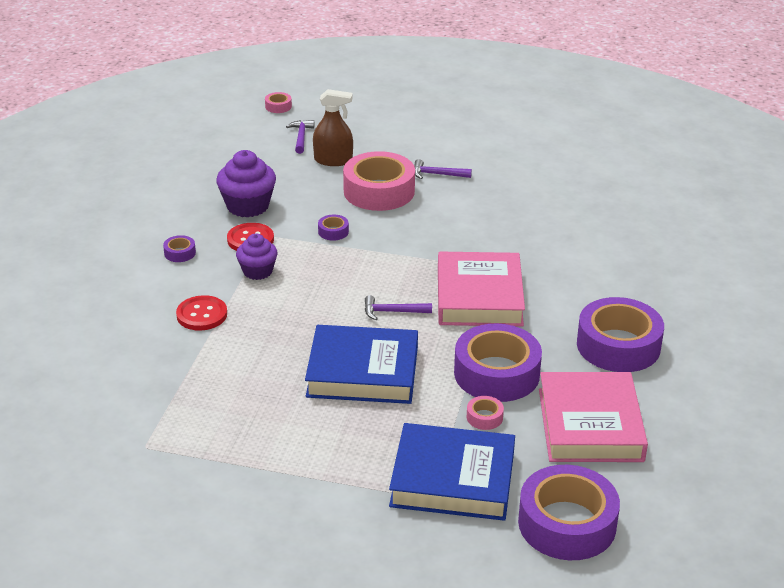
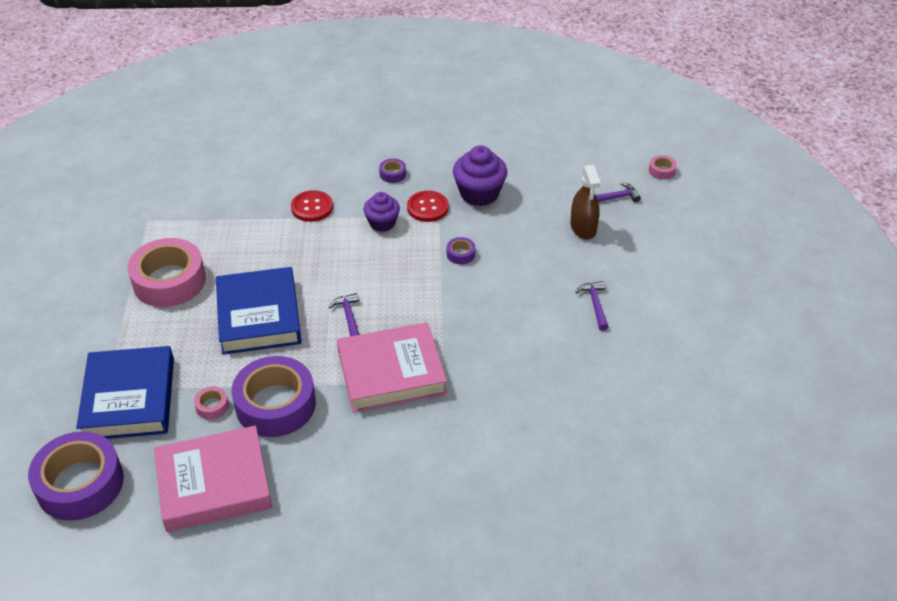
camera: 75 degrees right, 10 degrees up
pink tape [343,151,415,211] -> pink tape moved to [128,238,206,307]
purple tape [577,297,664,372] -> none

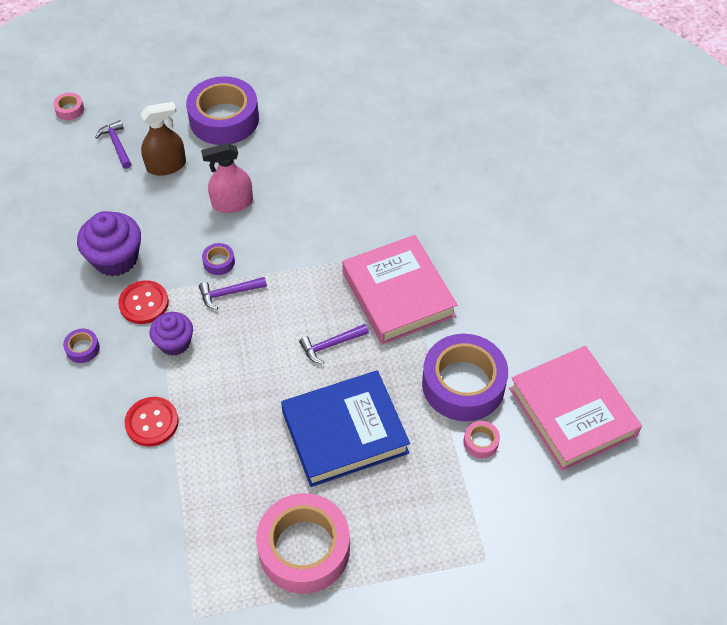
camera: 100 degrees left, 10 degrees up
purple tape [28,431,124,521] -> purple tape moved to [186,76,259,145]
blue book [76,346,174,439] -> none
purple hammer [576,281,608,331] -> purple hammer moved to [199,277,267,310]
none -> pink spray bottle [201,143,253,213]

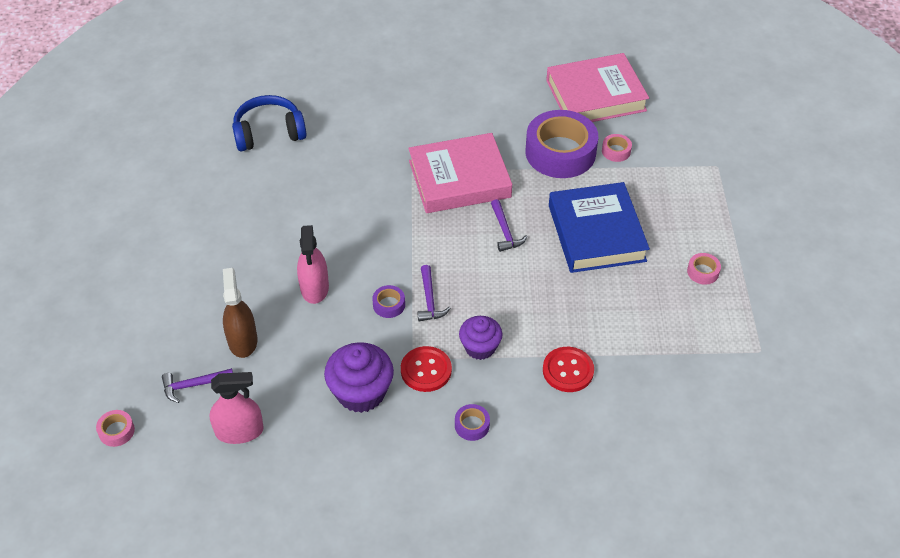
camera: 80 degrees left, 5 degrees down
purple tape [186,76,259,145] -> none
pink tape [256,493,350,594] -> pink tape [687,253,721,285], size x0.41
none -> pink spray bottle [210,372,264,444]
none -> blue headphones [232,95,306,151]

